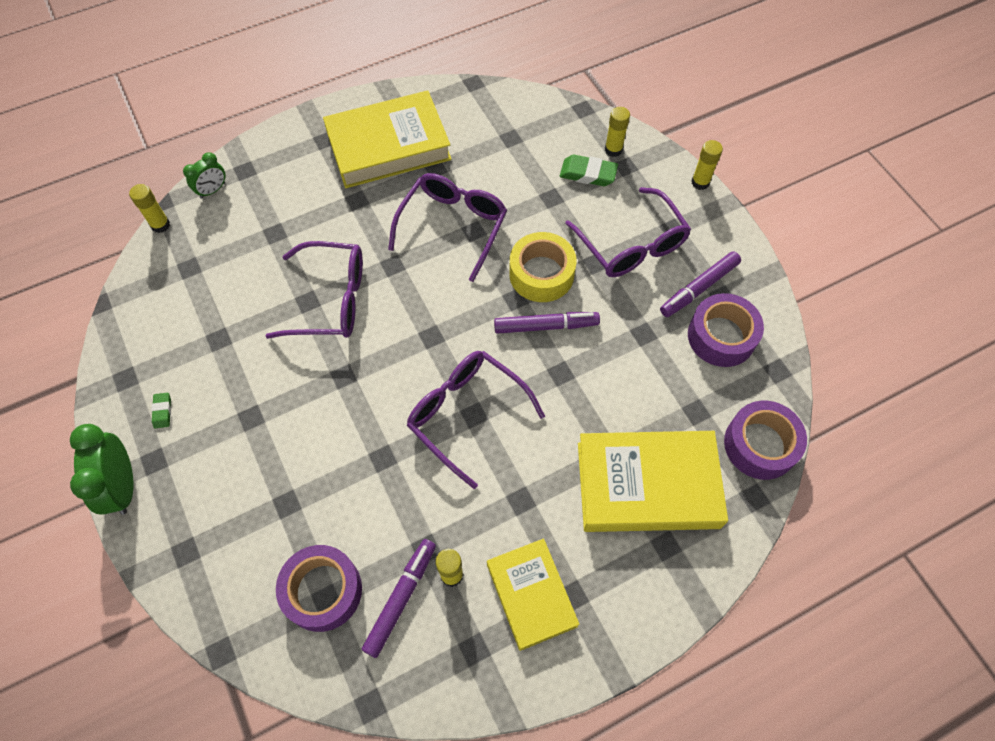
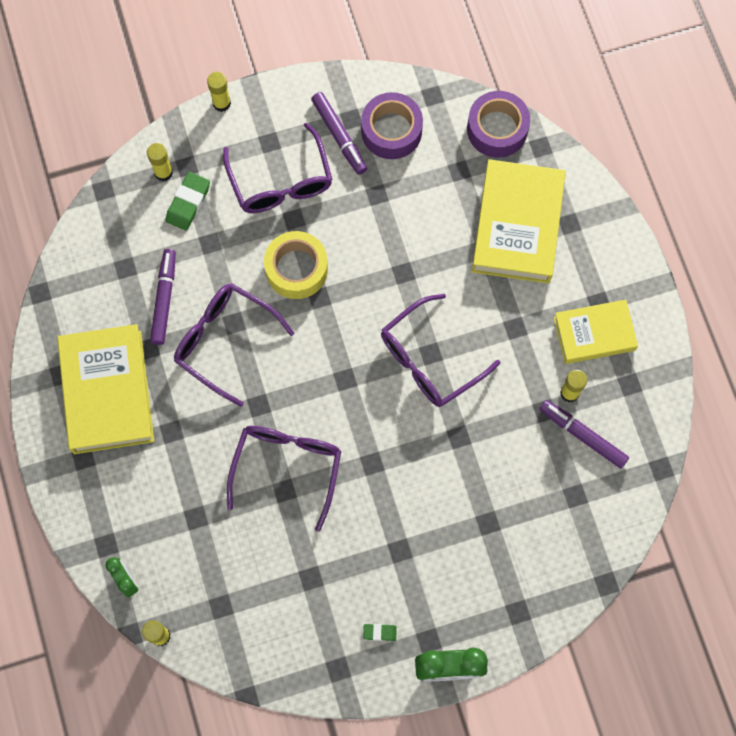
camera: 80 degrees left, 10 degrees up
purple tape [276,545,362,632] -> none
purple marker [494,312,600,334] -> purple marker moved to [150,249,176,345]
purple glasses [565,187,691,277] -> purple glasses turned 90 degrees clockwise [223,123,333,213]

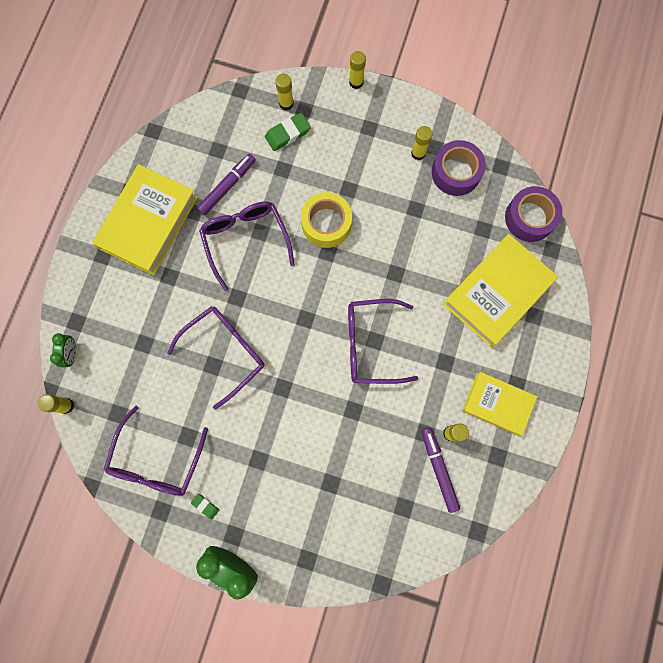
camera: 35 degrees right, 5 degrees up
purple glasses [223,123,333,213] -> purple glasses moved to [104,406,208,496]
purple marker [311,92,367,175] -> yellow glue stick [411,126,433,160]

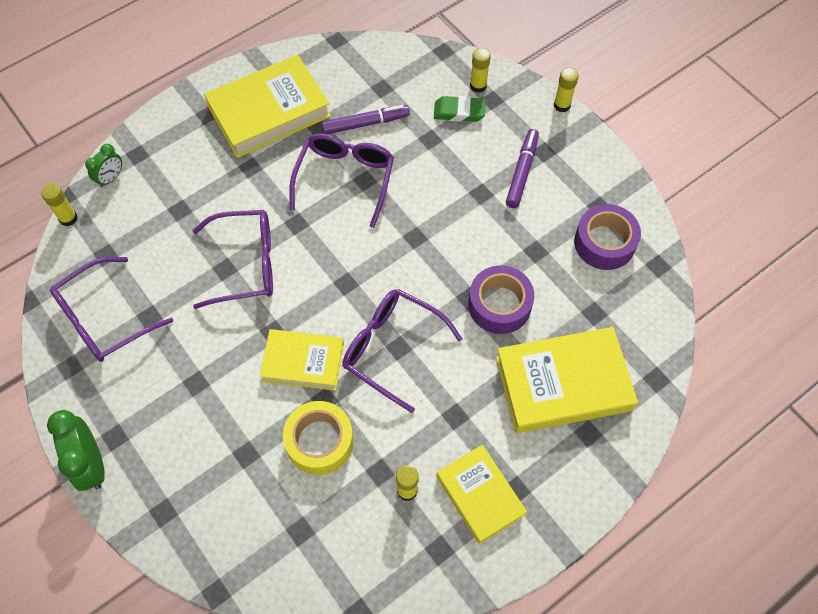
camera: 35 degrees right, 15 degrees down
green eraser [191,494,219,519] -> none
yellow tape [301,192,352,248] -> yellow tape moved to [283,401,354,475]
yellow glue stick [411,126,433,160] -> none
purple marker [422,428,460,513] -> purple marker moved to [506,129,539,208]
purple tape [505,186,563,242] -> purple tape moved to [468,266,534,334]
none -> yellow book [260,329,344,391]

